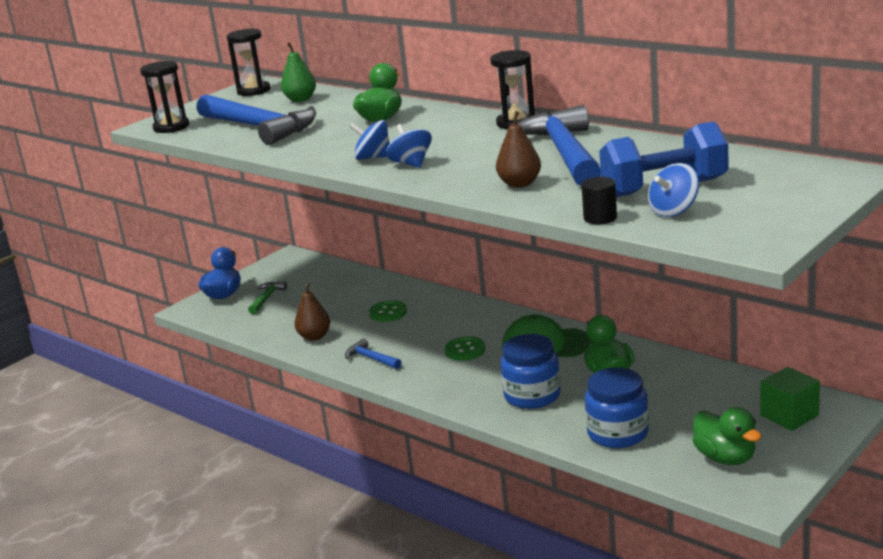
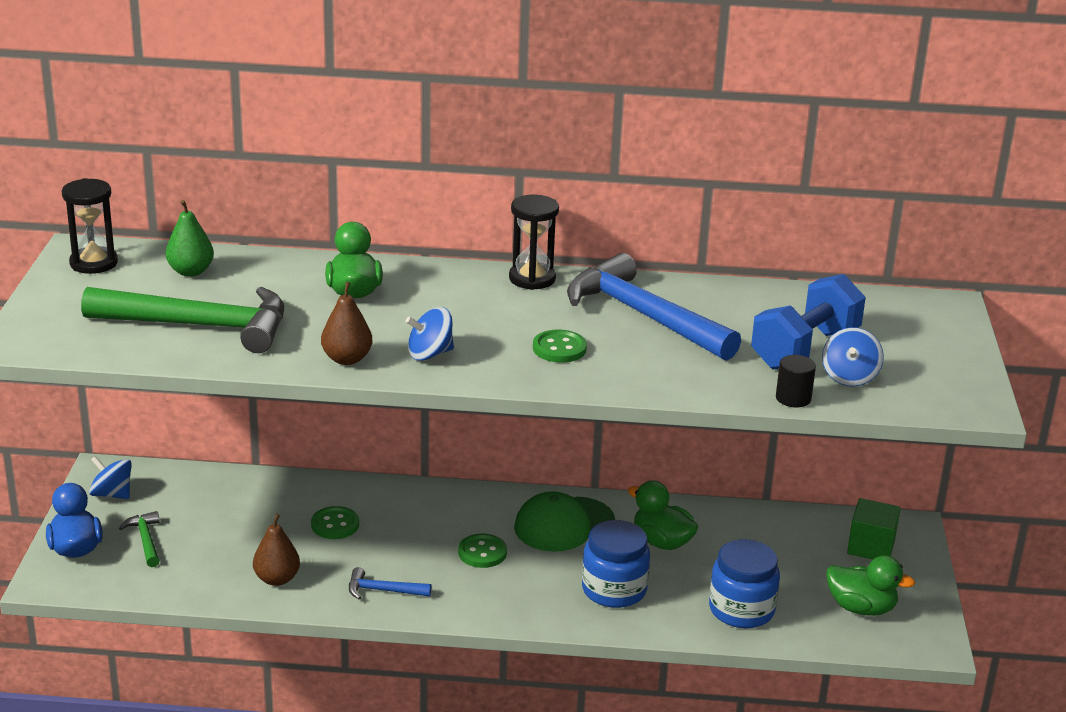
camera: 40 degrees left, 5 degrees up
black hourglass [140,61,189,133] -> none
blue hammer [196,94,316,145] -> green hammer [81,287,284,353]
blue spinning top [386,124,432,168] -> blue spinning top moved to [89,456,132,499]
brown pear [496,111,541,188] -> brown pear moved to [321,281,373,365]
none -> green button [533,330,587,363]

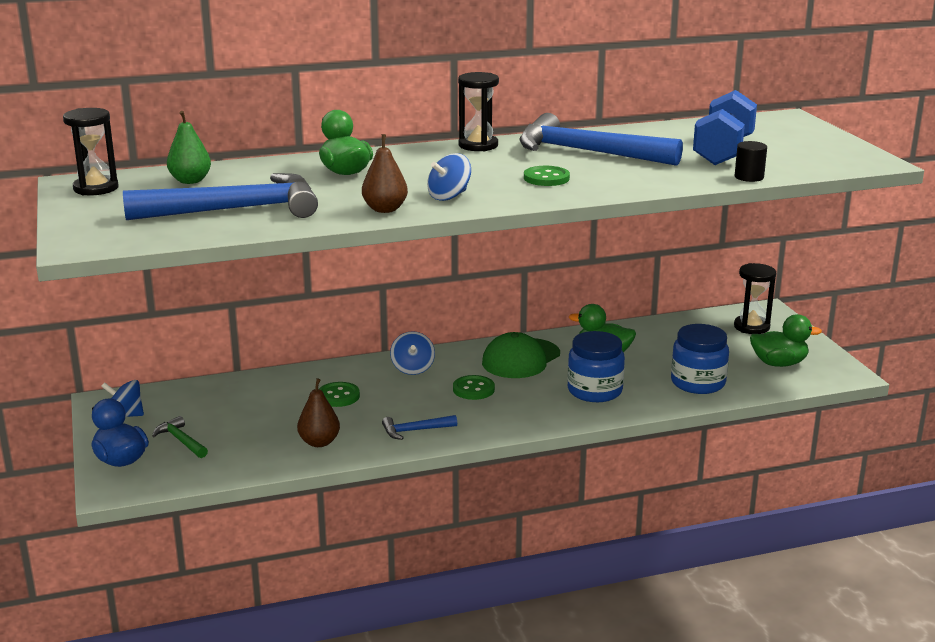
camera: 20 degrees left, 5 degrees down
green hammer [81,287,284,353] -> blue hammer [123,173,318,220]
blue spinning top [822,327,884,387] -> blue spinning top moved to [390,331,435,375]
green cube [847,498,901,560] -> black hourglass [734,263,776,334]

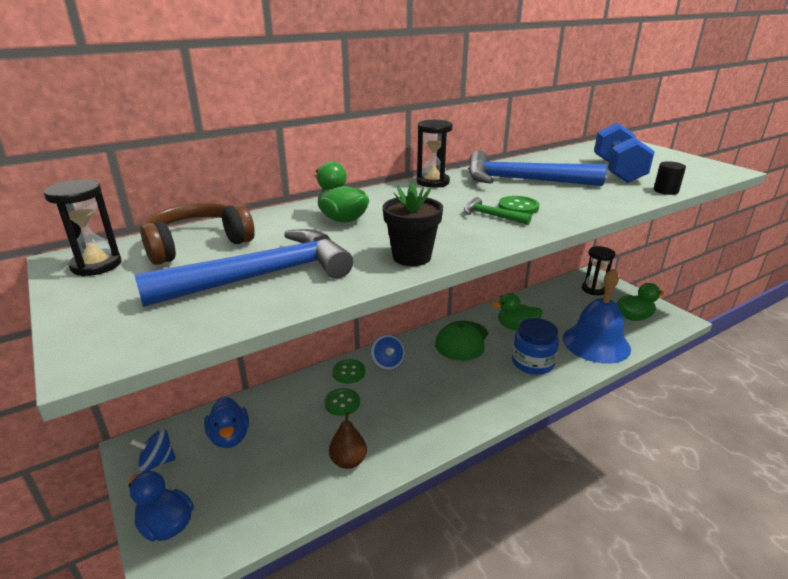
camera: 15 degrees left, 5 degrees up
green hammer [152,416,208,458] -> green hammer moved to [464,197,532,225]
green pear [167,111,211,184] -> brown headphones [140,203,255,265]
brown pear [362,134,408,213] -> black flower pot [383,183,443,266]
blue hammer [382,415,457,440] -> none
blue spinning top [427,153,471,201] -> none
green button [453,375,495,400] -> green button moved to [332,359,365,384]
blue jar [671,324,729,394] -> blue bell [563,268,631,364]
none -> blue duck [204,396,249,448]

